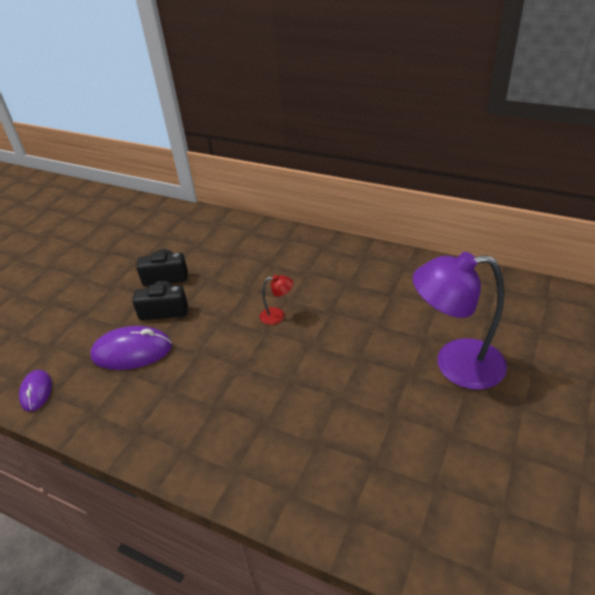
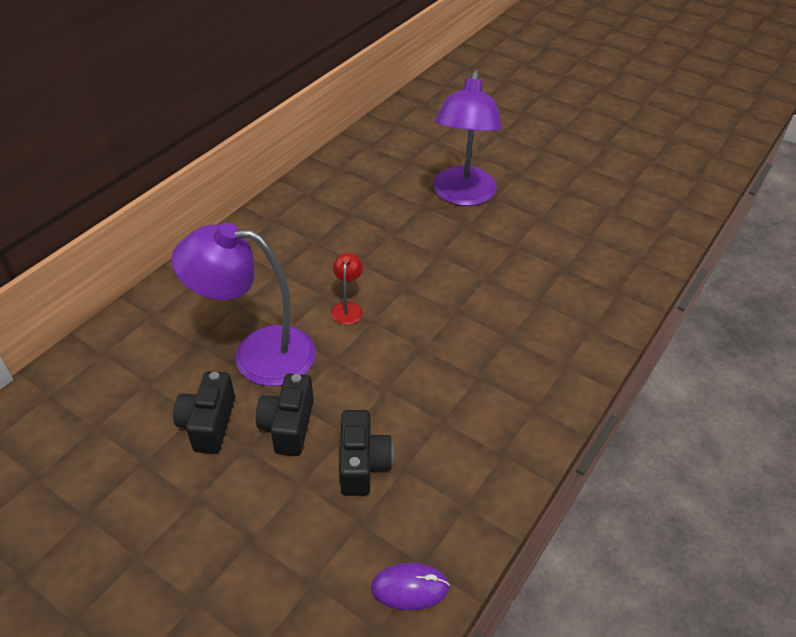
camera: 85 degrees left, 5 degrees up
purple mouse [90,326,172,370] -> black camera [339,410,393,496]
none -> purple lamp [172,223,316,386]

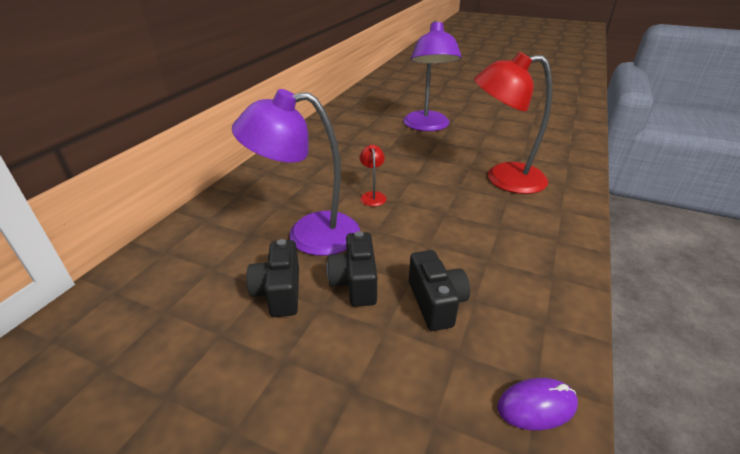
camera: 10 degrees left, 10 degrees down
none -> red lamp [474,52,552,194]

